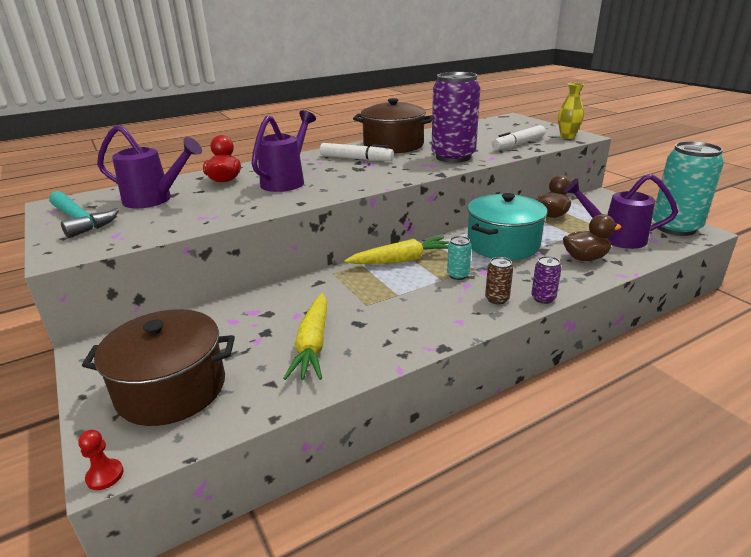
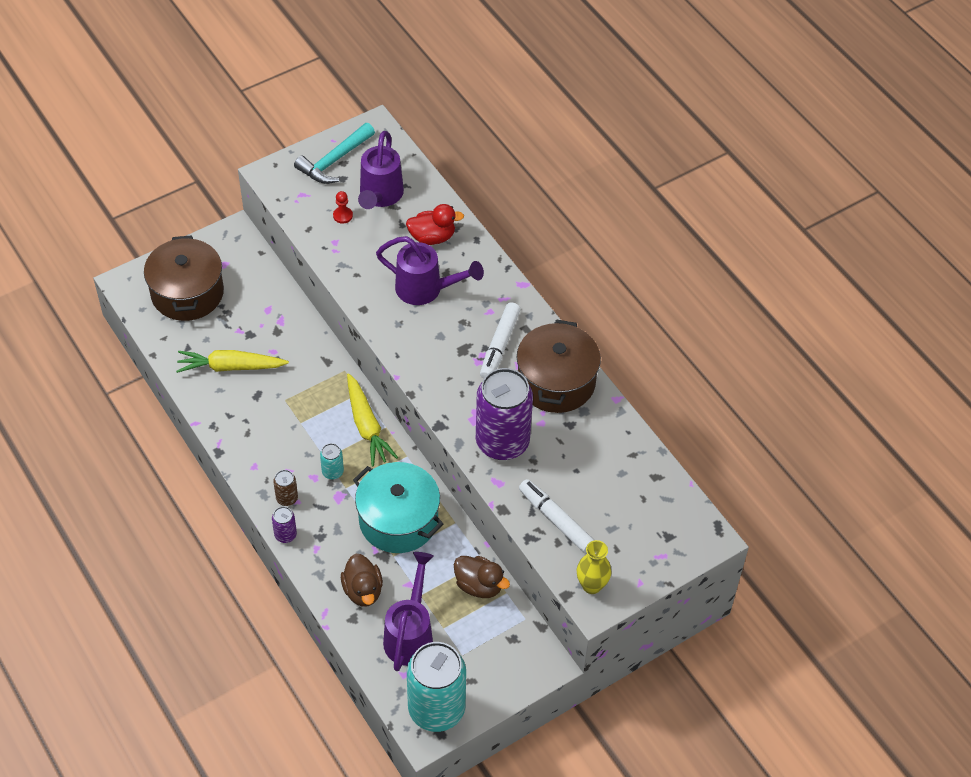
camera: 85 degrees right, 25 degrees up
red pawn [78,430,124,490] -> red pawn moved to [333,191,353,224]

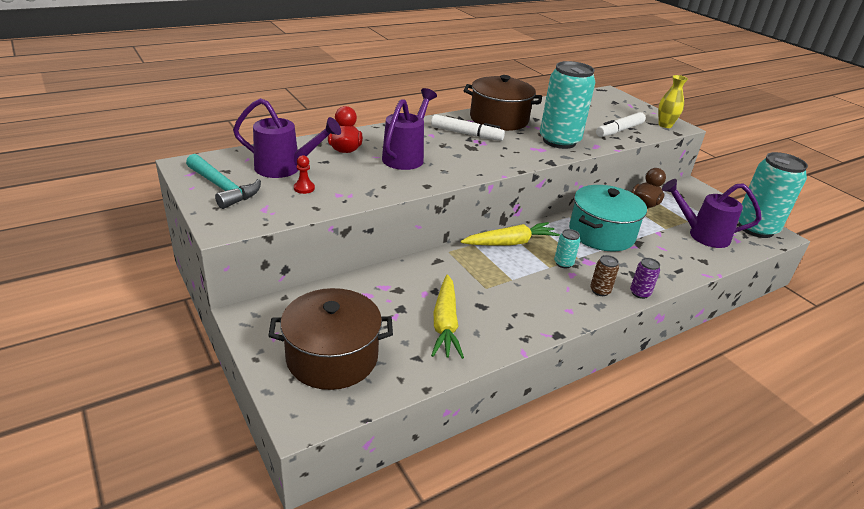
camera: 90 degrees left, 20 degrees down
brown duck [341,554,383,607] -> none
purple can [476,368,533,460] -> turquoise can [540,61,595,149]

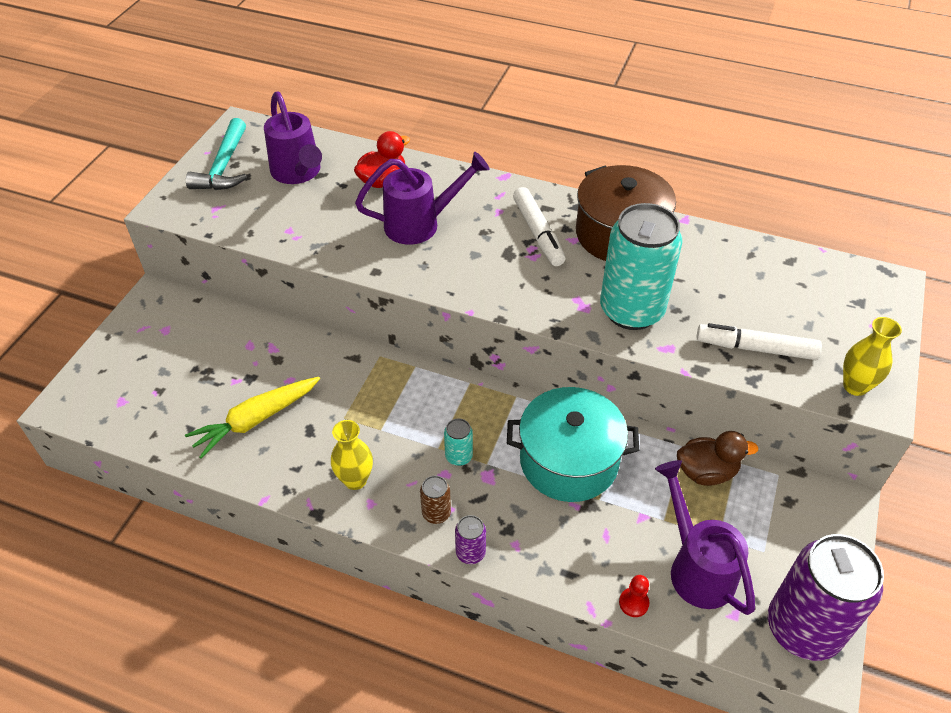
camera: 55 degrees right, 15 degrees up
brown pot [268,288,393,390] -> none
red pawn [294,155,315,194] -> red pawn moved to [619,575,649,617]
yellow carrot [460,222,560,246] -> none
turquoise can [739,152,808,238] -> purple can [768,534,884,661]
none -> yellow vase [331,420,373,490]

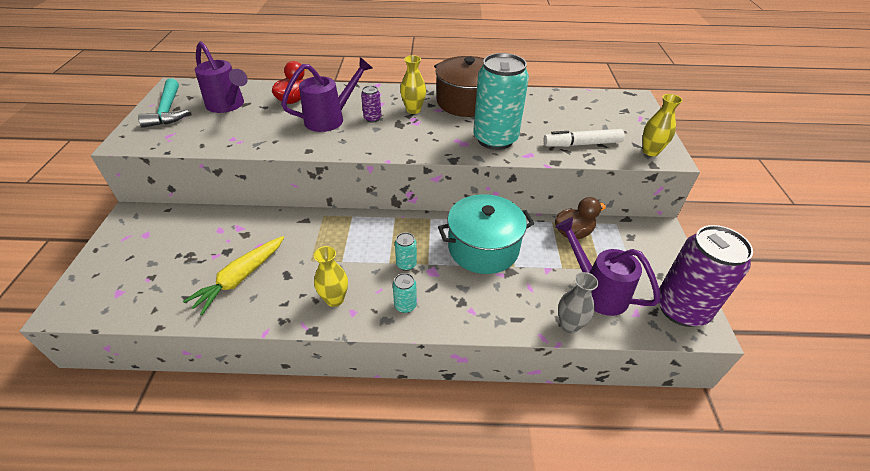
camera: 20 degrees left, 5 degrees down
brown can [420,475,451,524] -> turquoise can [393,273,417,313]
purple can [455,515,486,564] -> purple can moved to [361,86,382,123]
white marker [513,187,566,266] -> yellow vase [400,55,426,114]
red pawn [619,575,649,617] -> grey vase [558,272,598,333]

